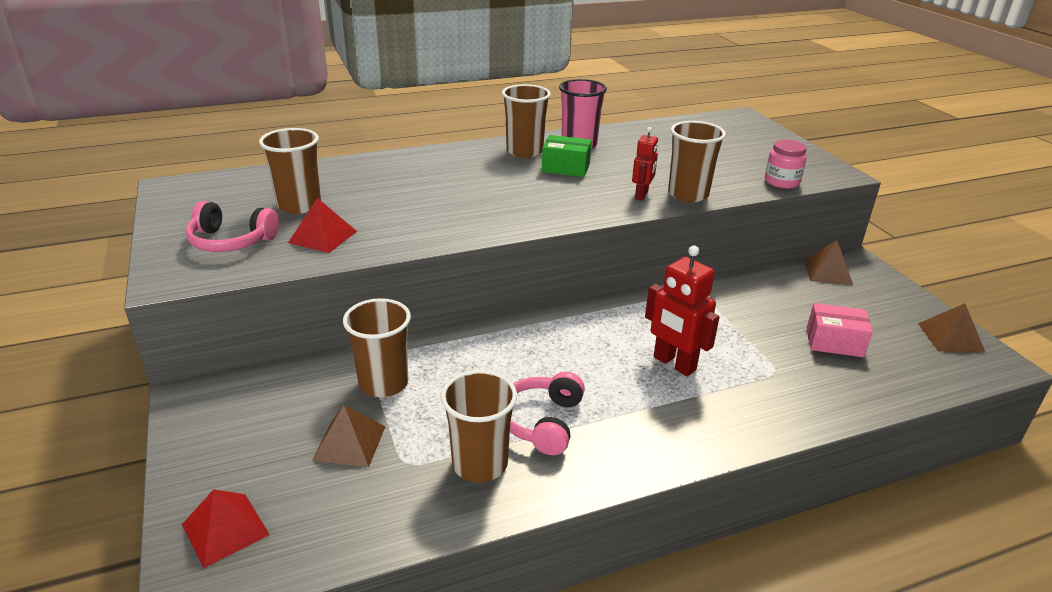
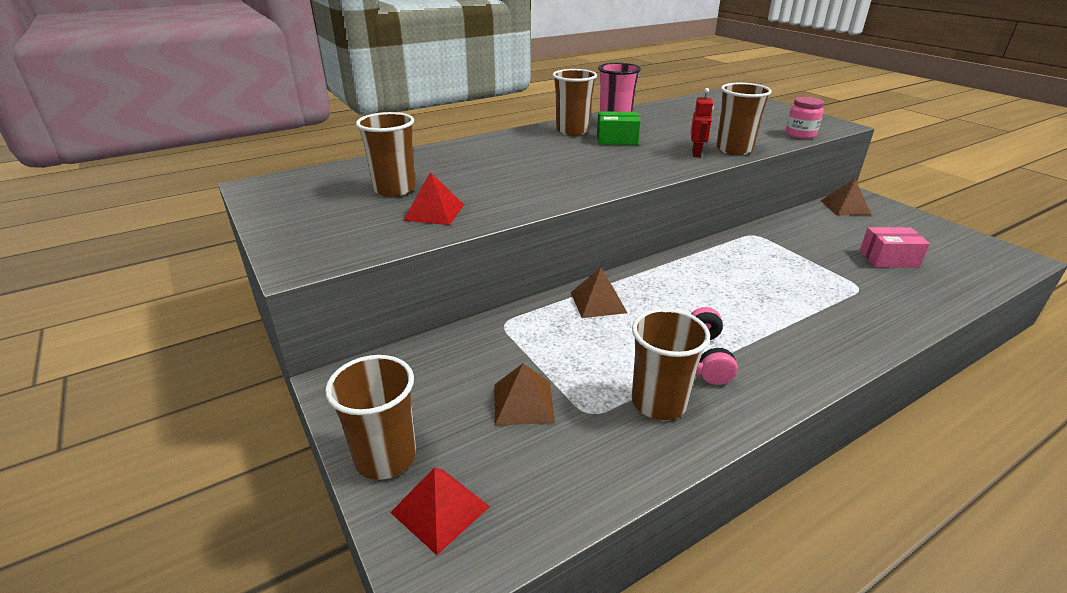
camera: 10 degrees left, 0 degrees up
pink headphones [185,201,279,252] -> none
brown cup [343,298,411,397] -> brown cup moved to [325,355,416,480]
red robot [645,246,720,376] -> none
brown pyramid [918,303,985,352] -> brown pyramid moved to [571,267,627,318]

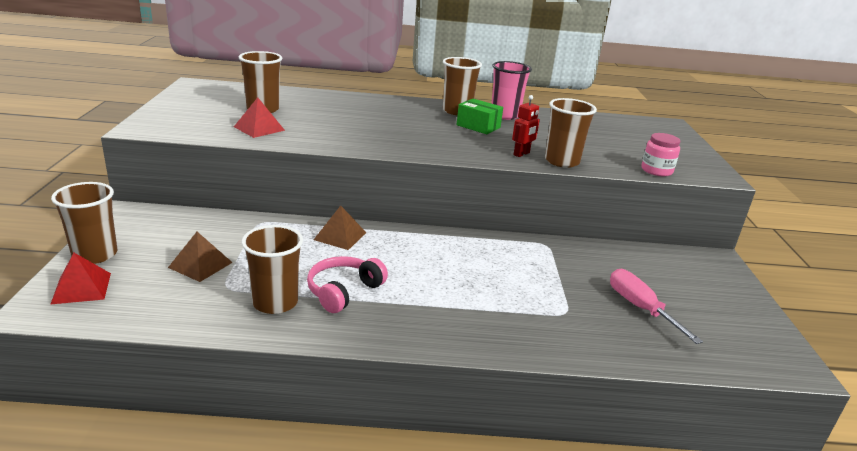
camera: 30 degrees right, 5 degrees down
brown pyramid [820,178,871,216] -> none
pink box [860,227,930,268] -> pink screwdriver [610,269,703,344]

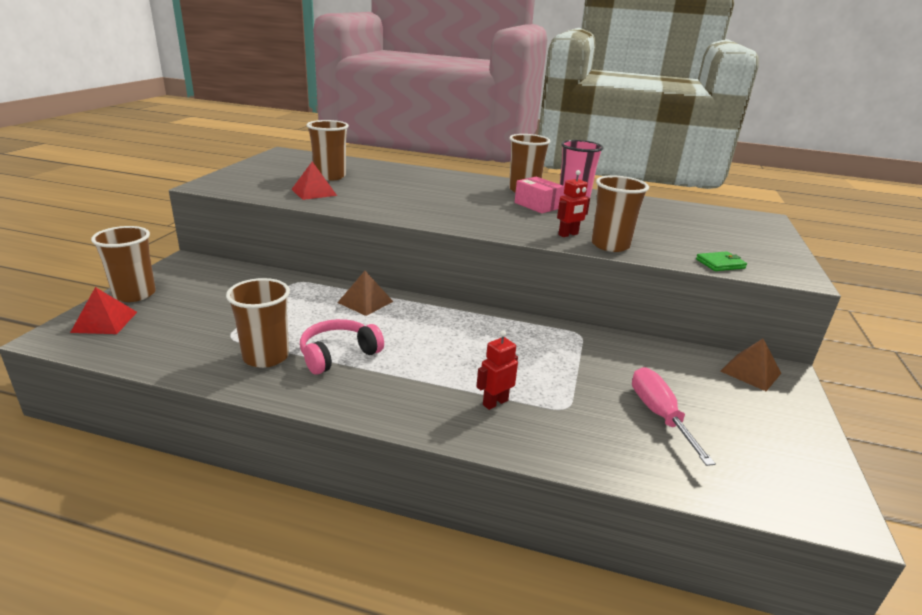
camera: 15 degrees right, 0 degrees up
brown pyramid [168,232,233,282] -> brown pyramid moved to [720,339,781,391]
green box [457,99,503,134] -> pink box [515,177,564,213]
pink jar [641,133,680,176] -> green wallet [696,251,747,271]
none -> red robot [477,330,518,410]

